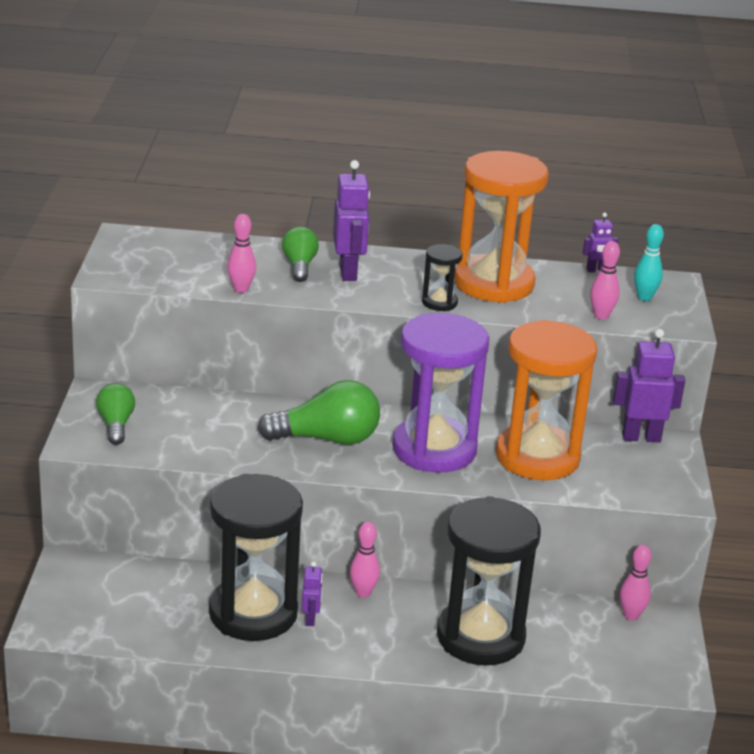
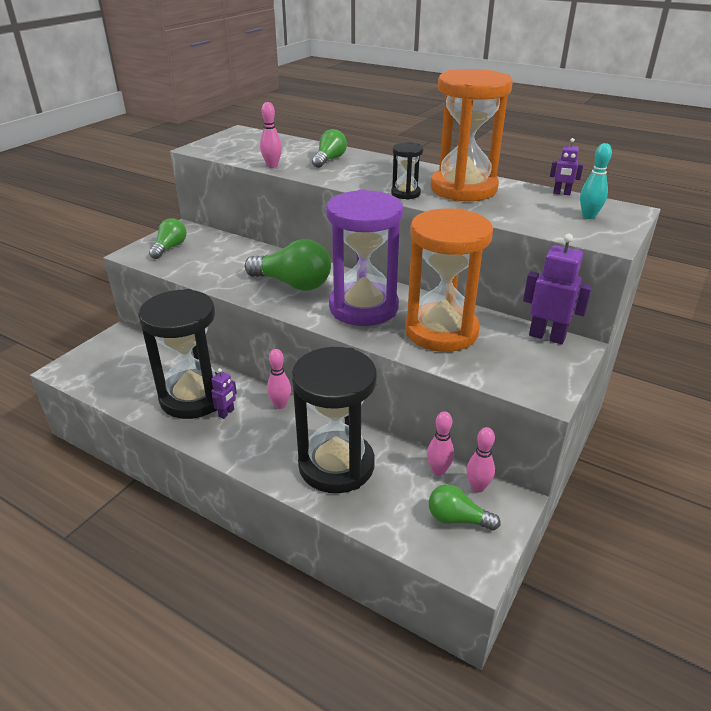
camera: 30 degrees right, 5 degrees up
purple robot [333,160,370,281] -> none
pink bowling pin [590,241,620,319] -> pink bowling pin moved to [427,411,454,476]
none -> green light bulb [429,484,501,531]

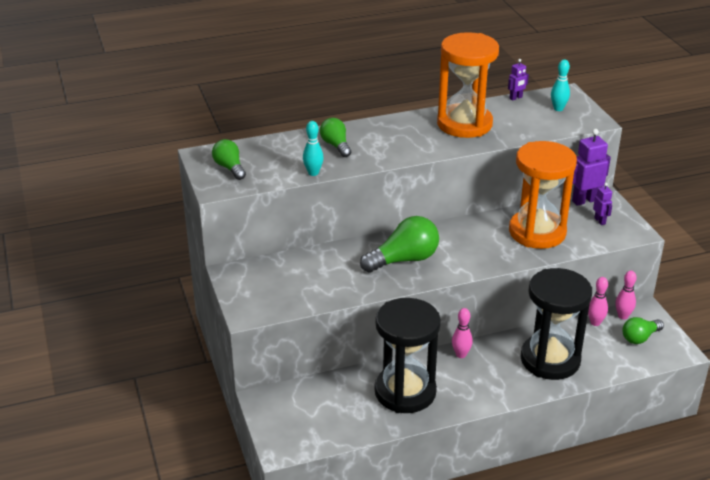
camera: 50 degrees left, 0 degrees up
green light bulb [149,218,187,259] -> green light bulb moved to [212,139,246,180]
purple robot [211,368,237,419] -> purple robot moved to [593,183,612,225]
pink bowling pin [260,102,282,168] -> turquoise bowling pin [303,121,323,176]
purple hourglass [326,190,403,326] -> none
black hourglass [391,142,423,200] -> none

